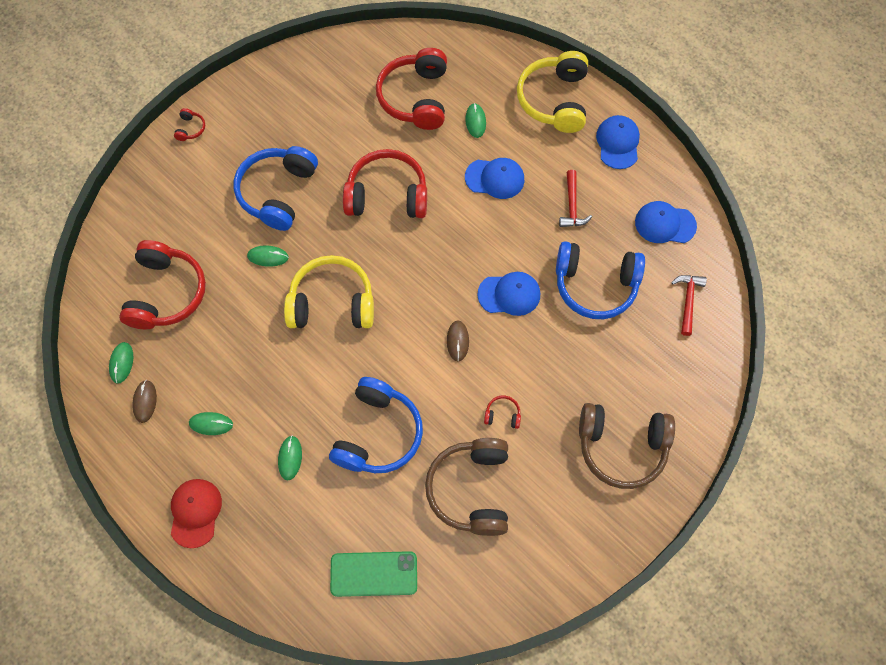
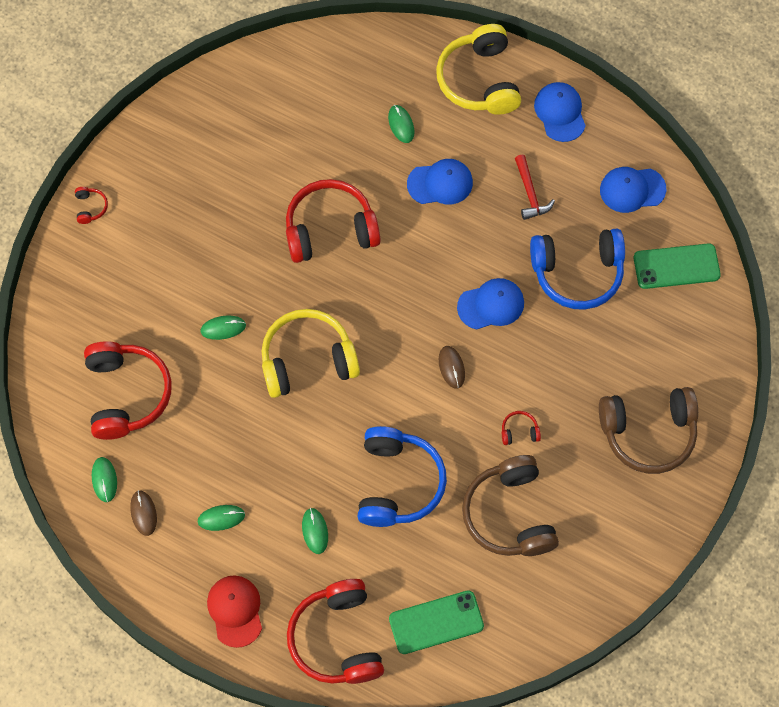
camera: 15 degrees left, 0 degrees up
blue headphones [234,146,318,231] -> none
red headphones [376,48,447,130] -> red headphones moved to [287,579,384,684]
red hammer [671,275,707,336] -> green phone [634,243,721,289]

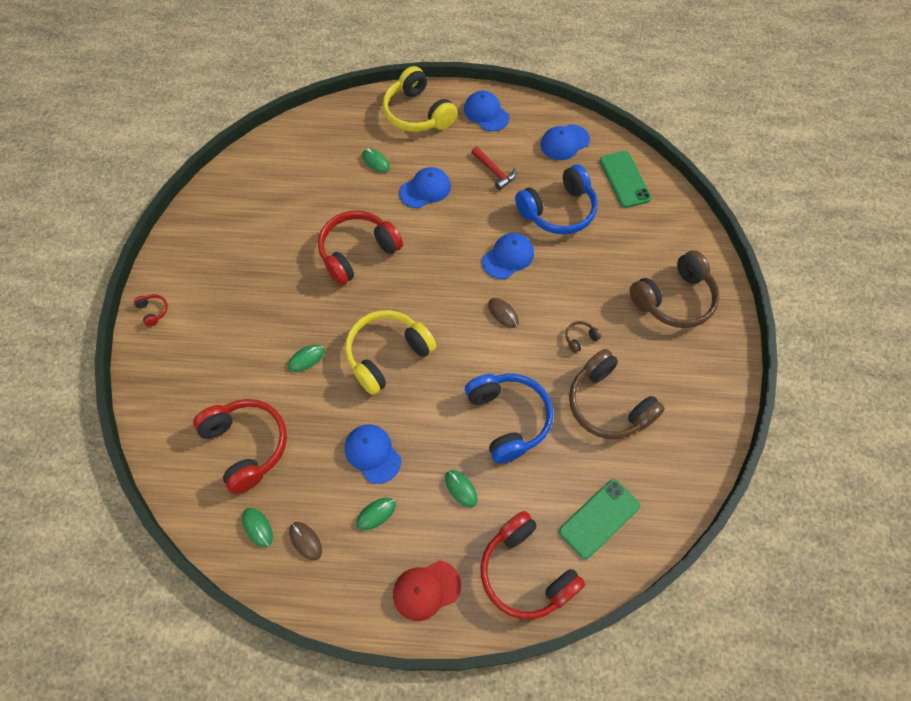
camera: 25 degrees left, 5 degrees down
red cap [207,575,262,648] -> red cap turned 75 degrees counterclockwise [393,560,461,621]
red headphones [502,411,541,445] -> brown headphones [565,321,601,353]
green phone [634,243,721,289] -> green phone turned 75 degrees counterclockwise [600,151,652,208]
none -> blue cap [345,425,401,484]

